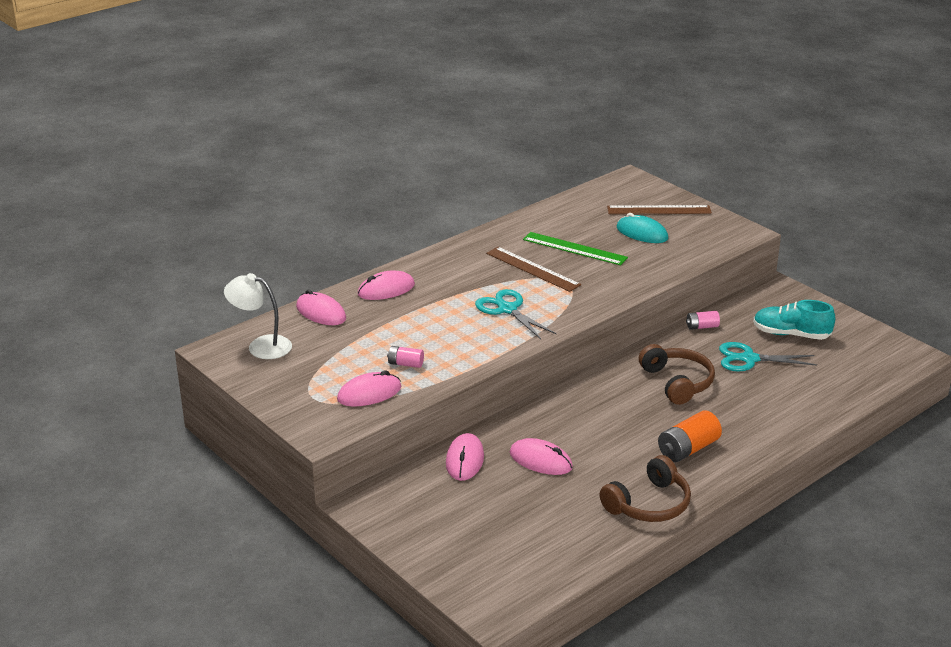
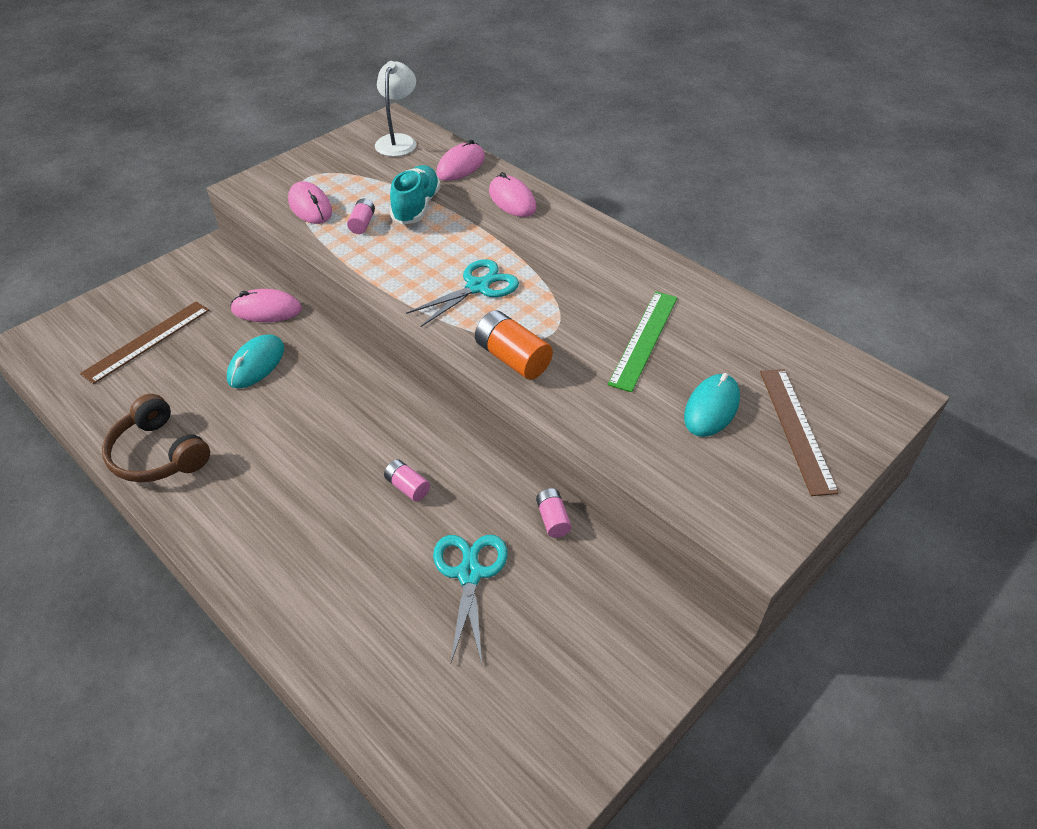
camera: 85 degrees right, 15 degrees up
brown ruler [486,247,581,292] -> brown ruler moved to [80,301,210,384]
pink mouse [510,438,573,475] -> turquoise mouse [227,334,284,388]
brown headphones [639,344,715,405] -> pink battery [384,459,430,501]
orange battery [658,411,722,462] -> orange battery moved to [475,310,553,380]
turquoise shoe [753,300,835,340] -> turquoise shoe moved to [390,165,441,225]

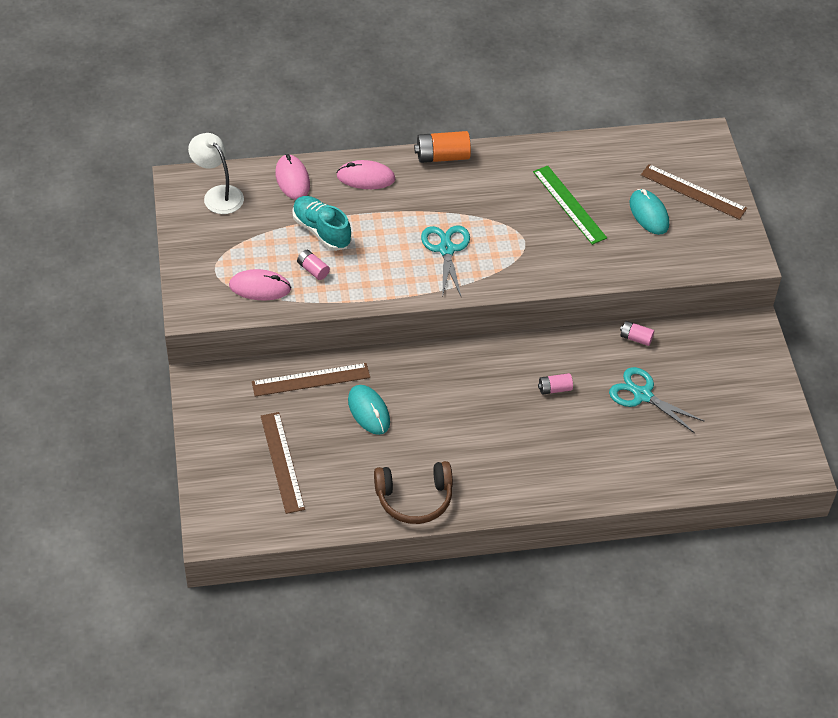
camera: 55 degrees left, 5 degrees up
pink mouse [230,289,302,322] -> brown ruler [252,363,370,397]
orange battery [475,310,553,380] -> orange battery moved to [414,131,471,163]

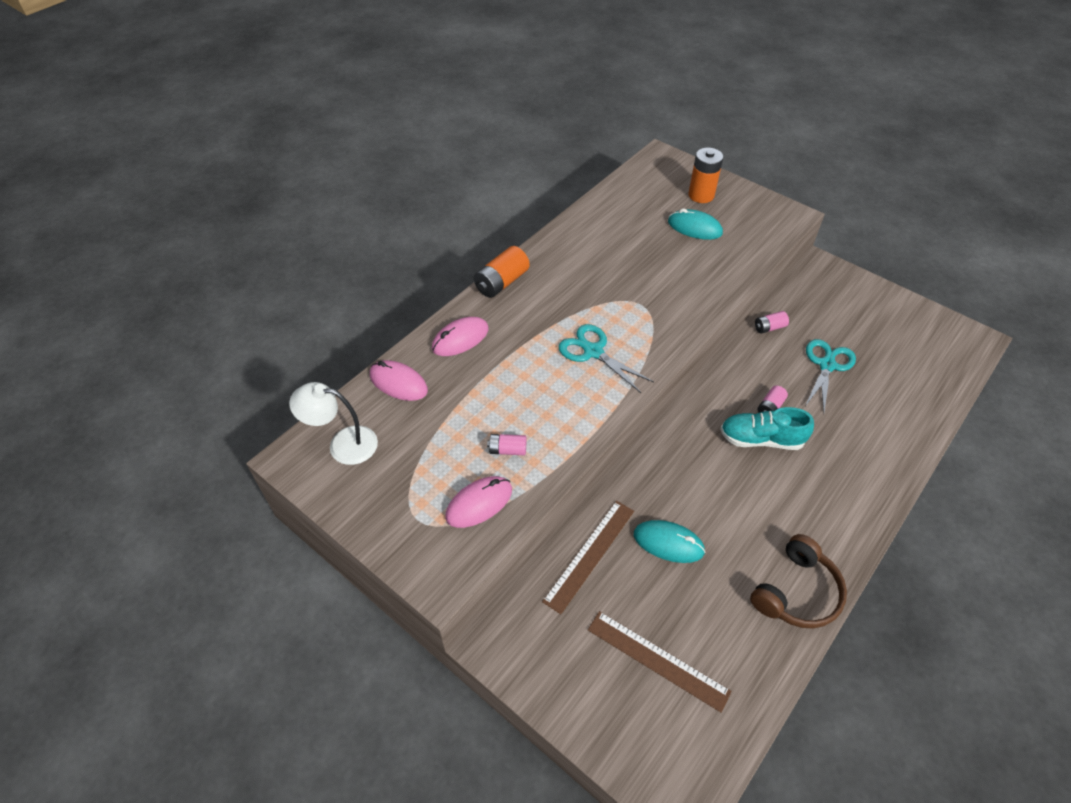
camera: 40 degrees left, 0 degrees up
turquoise shoe [292,196,351,251] -> turquoise shoe moved to [720,407,814,450]
green ruler [533,165,607,245] -> none
turquoise scissors [609,367,705,433] -> turquoise scissors turned 120 degrees clockwise [805,339,856,412]
brown ruler [641,164,747,220] -> orange battery [688,148,723,203]

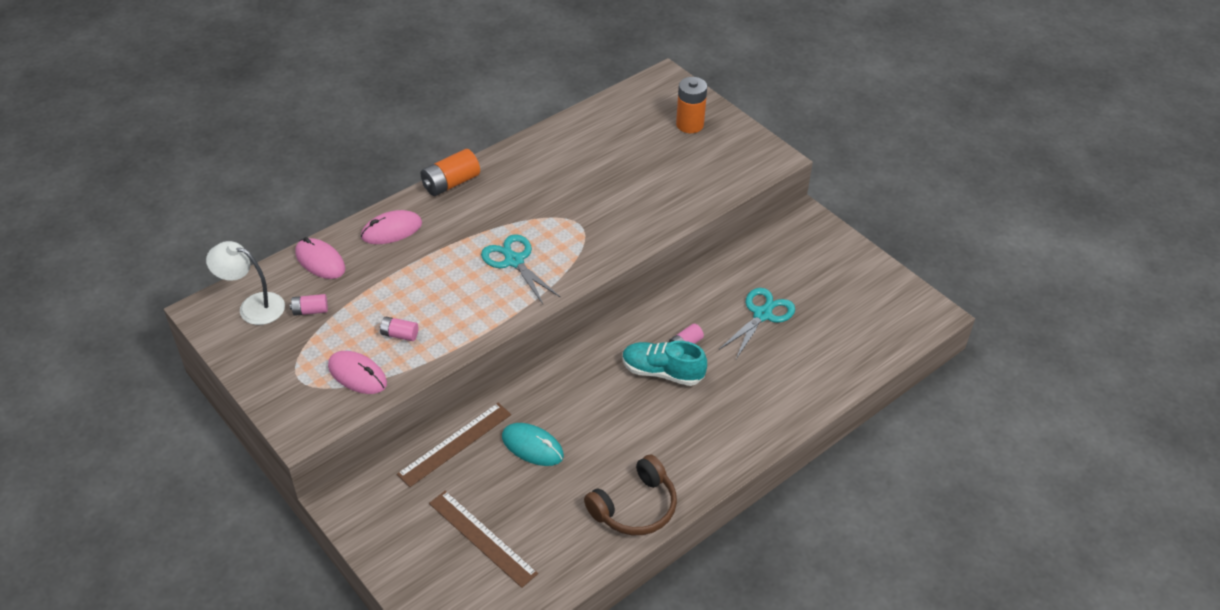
camera: 10 degrees right, 5 degrees down
pink mouse [445,476,512,528] -> pink mouse turned 60 degrees clockwise [328,351,387,394]
turquoise mouse [668,209,723,240] -> none
pink battery [755,311,789,334] -> pink battery moved to [290,294,328,316]

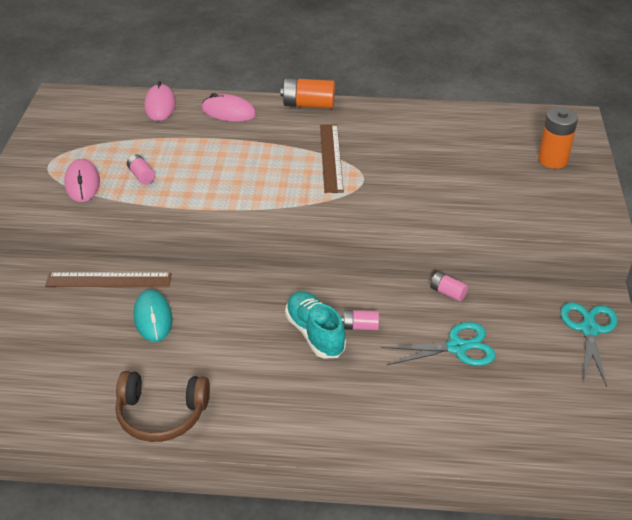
camera: 45 degrees right, 5 degrees down
white lamp [206,241,285,325] -> none
pink battery [290,294,328,316] -> pink battery moved to [430,272,468,302]
brown ruler [429,490,538,588] -> brown ruler moved to [320,124,344,193]
turquoise scissors [481,234,560,304] -> turquoise scissors moved to [560,302,618,387]

